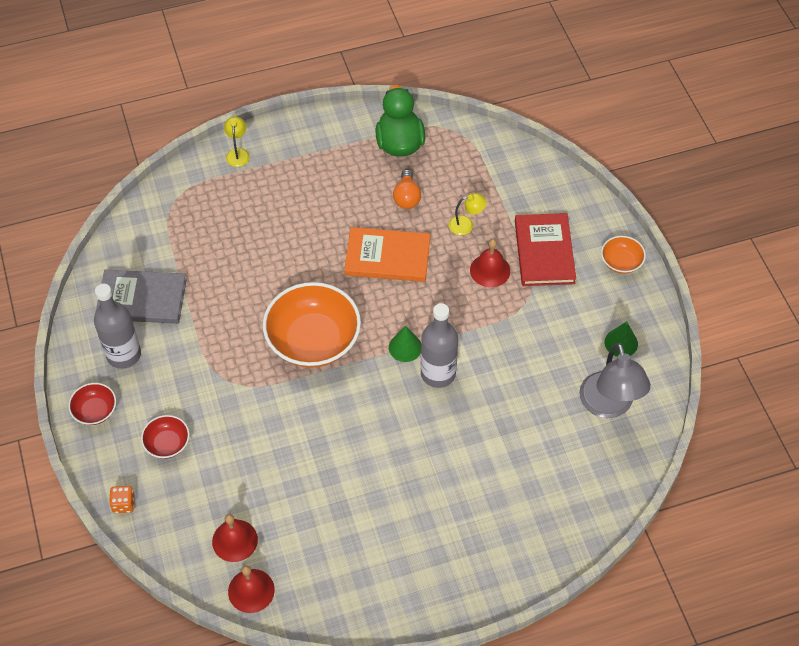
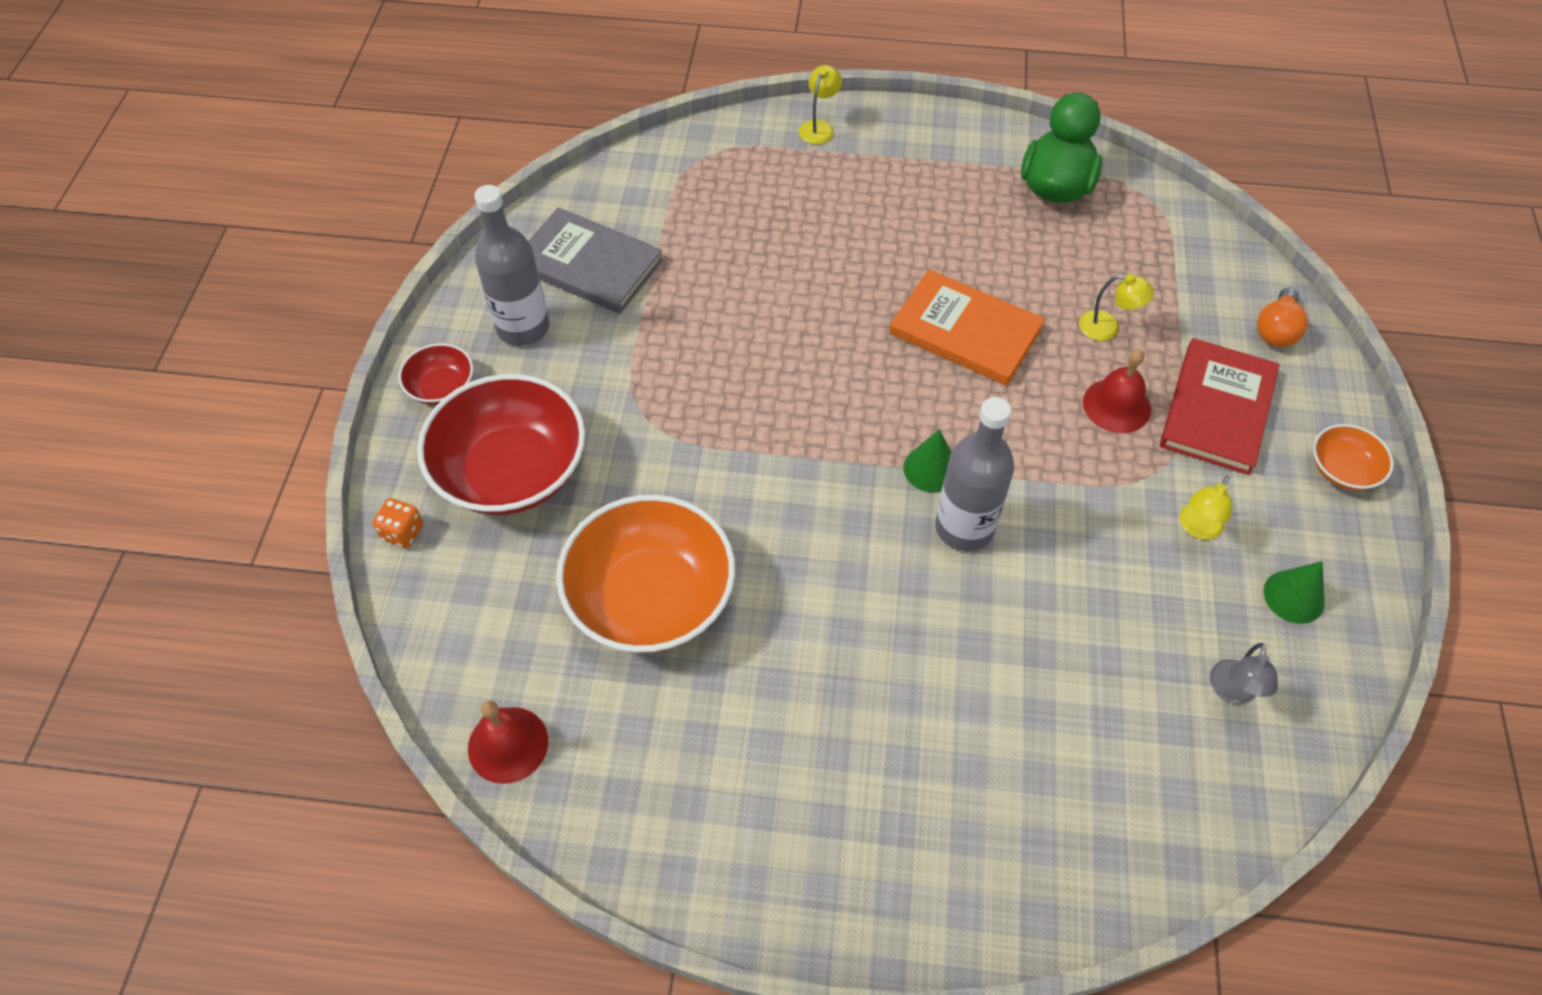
camera: 25 degrees right, 0 degrees up
red bowl [141,415,190,459] -> red bowl [417,374,585,515], size x2.10
red bell [212,514,258,562] -> none
orange bowl [263,282,361,368] -> orange bowl moved to [556,495,735,653]
orange light bulb [393,169,421,209] -> orange light bulb moved to [1257,287,1308,347]
grey lamp [579,343,650,418] -> grey lamp [1210,643,1278,704], size x0.49
none -> yellow lamp [1180,476,1233,540]

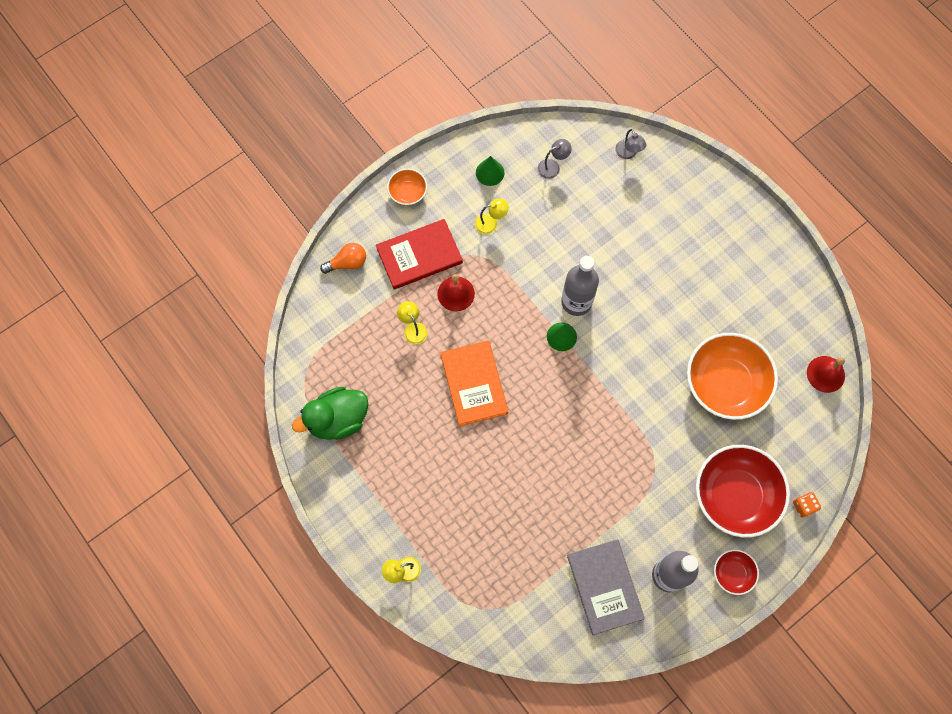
camera: 135 degrees left, 15 degrees up
none -> grey lamp [615,129,646,159]

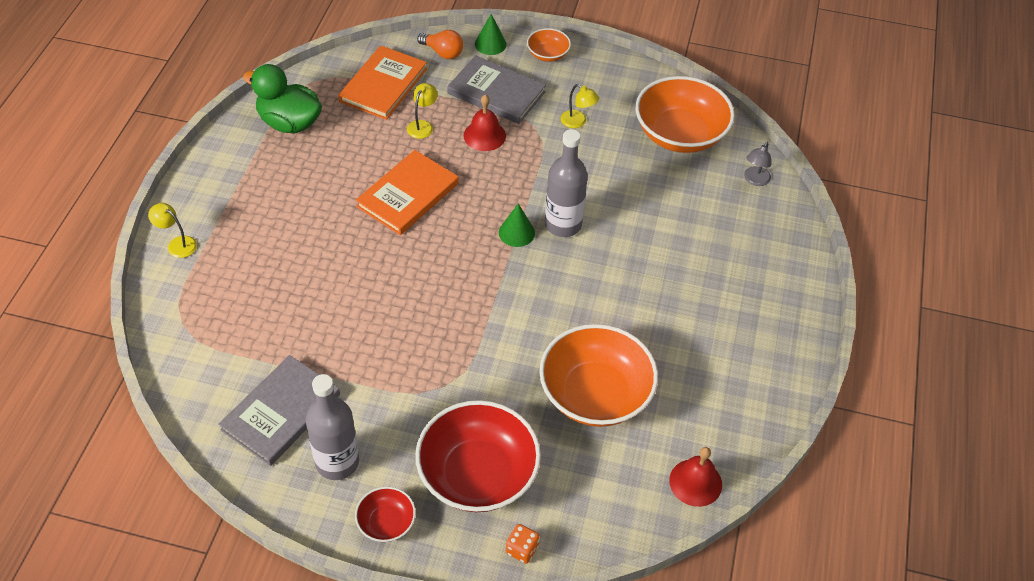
camera: 50 degrees right, 20 degrees down
red book [376,219,463,289] -> grey book [447,55,546,124]
green cone [476,156,504,186] -> green cone moved to [475,14,507,55]
grey lamp [538,139,572,179] -> orange bowl [635,76,735,153]
none -> orange book [338,45,427,120]

